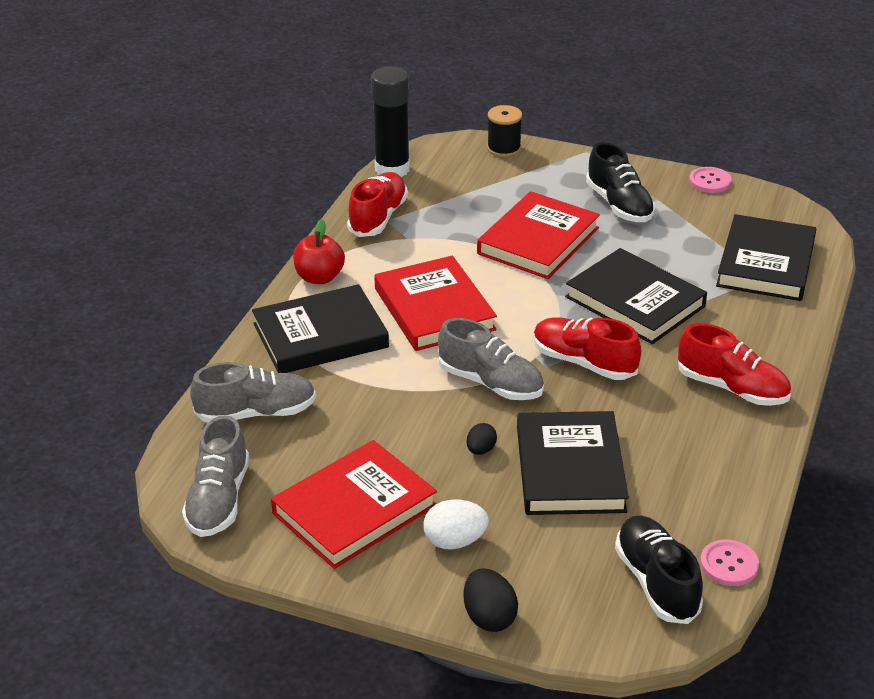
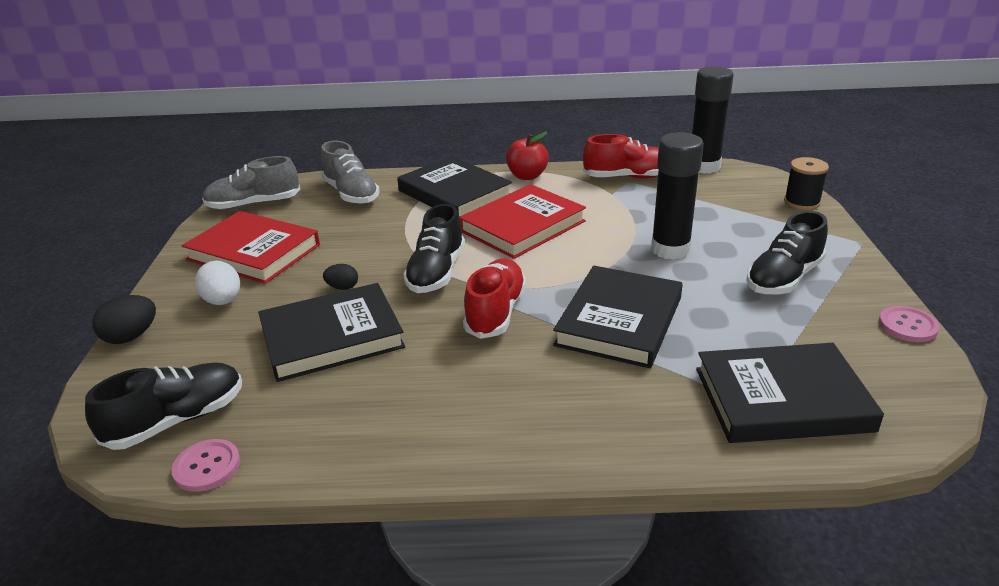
camera: 70 degrees right, 5 degrees down
grey shoe [438,318,544,400] -> black shoe [403,204,465,293]
red book [477,191,600,279] -> black glue stick [651,132,704,260]
red shoe [678,323,791,406] -> none

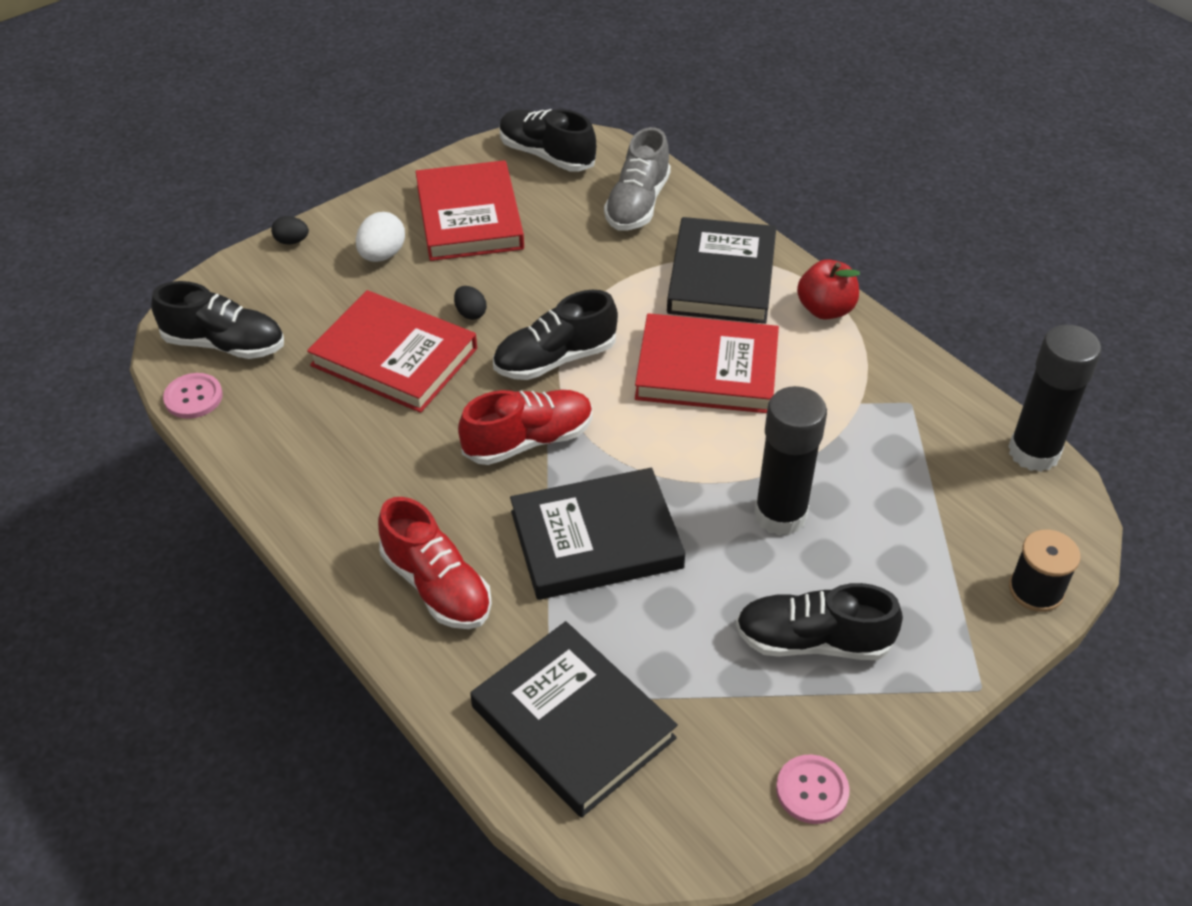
camera: 50 degrees right, 15 degrees up
black egg [92,295,156,344] -> black egg [271,216,309,244], size x0.63
grey shoe [202,156,300,210] -> black shoe [499,109,596,172]
black book [258,283,405,382] -> red book [307,290,477,413]
red shoe [583,134,659,179] -> red shoe moved to [378,497,492,629]

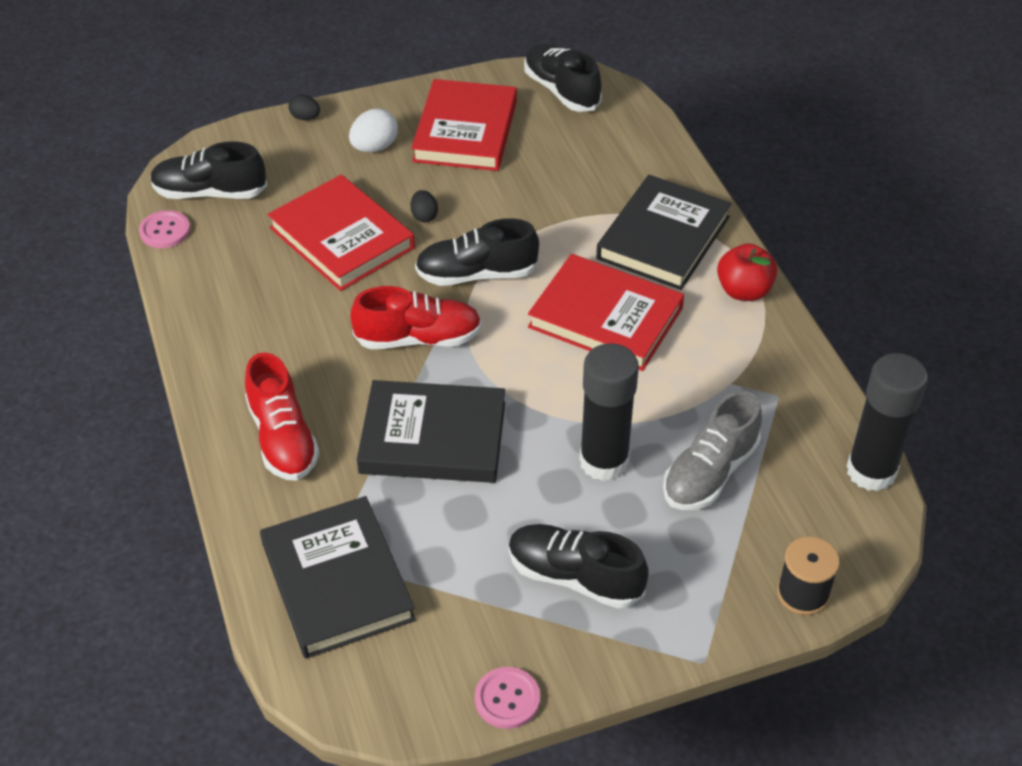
camera: 20 degrees right, 0 degrees up
black shoe [151,281,284,359] -> black shoe turned 150 degrees clockwise [150,141,267,199]
grey shoe [604,127,671,230] -> grey shoe moved to [663,391,762,510]

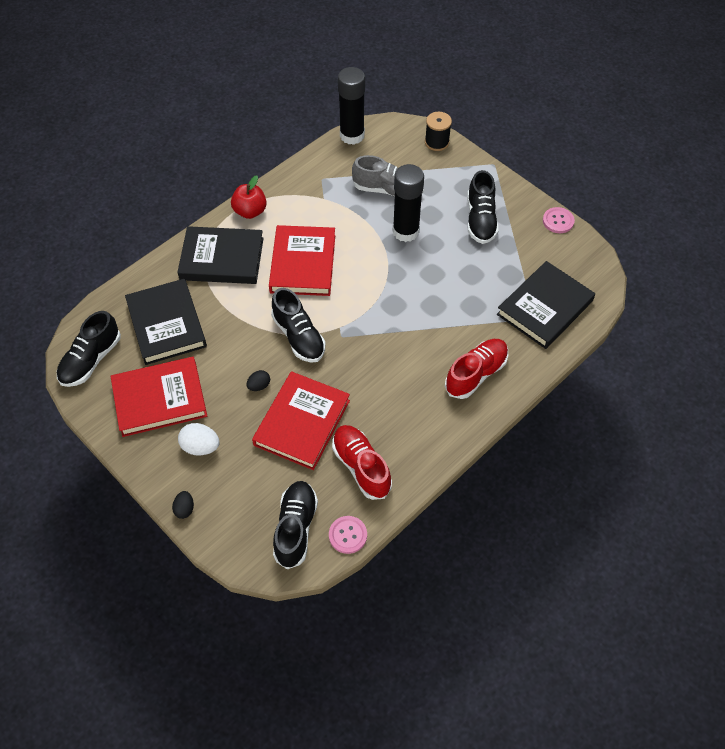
camera: 115 degrees left, 10 degrees up
black shoe [150,141,267,199] -> black shoe turned 150 degrees counterclockwise [273,481,318,569]
red shoe [350,286,482,349] -> red shoe moved to [332,425,392,500]
black book [357,380,505,483] -> black book moved to [125,279,207,365]

